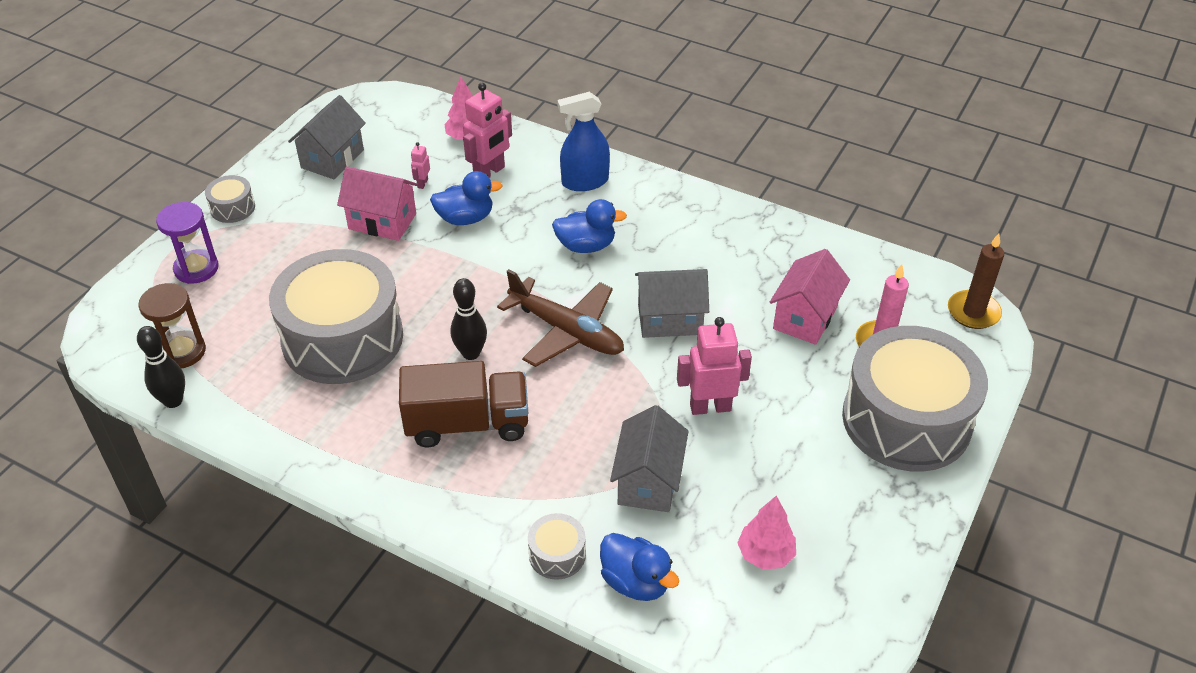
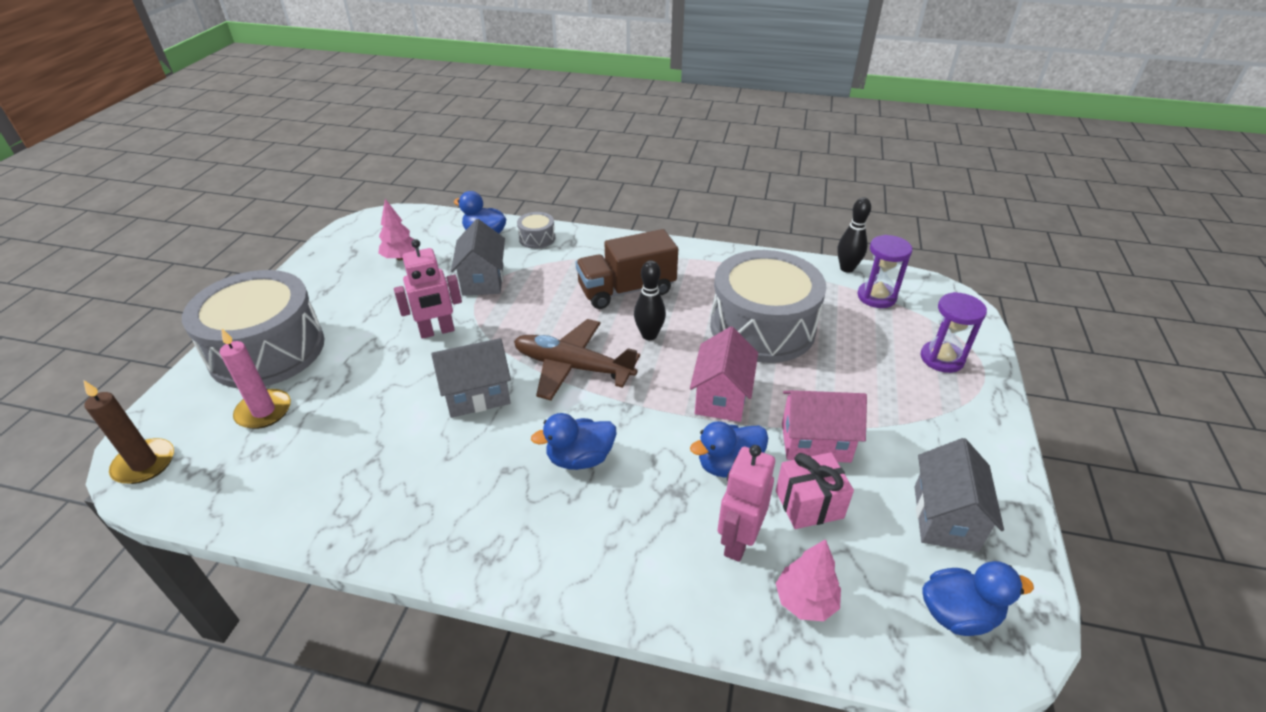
camera: 165 degrees right, 5 degrees down
brown hourglass [138,283,206,368] -> purple hourglass [857,235,912,308]
grey drum [205,175,255,223] -> none
pink robot [411,142,430,189] -> pink gift [776,452,854,529]
blue spray bottle [557,92,610,191] -> none
pink house [770,249,850,345] -> pink house moved to [690,326,758,422]
none -> blue duck [922,561,1034,636]

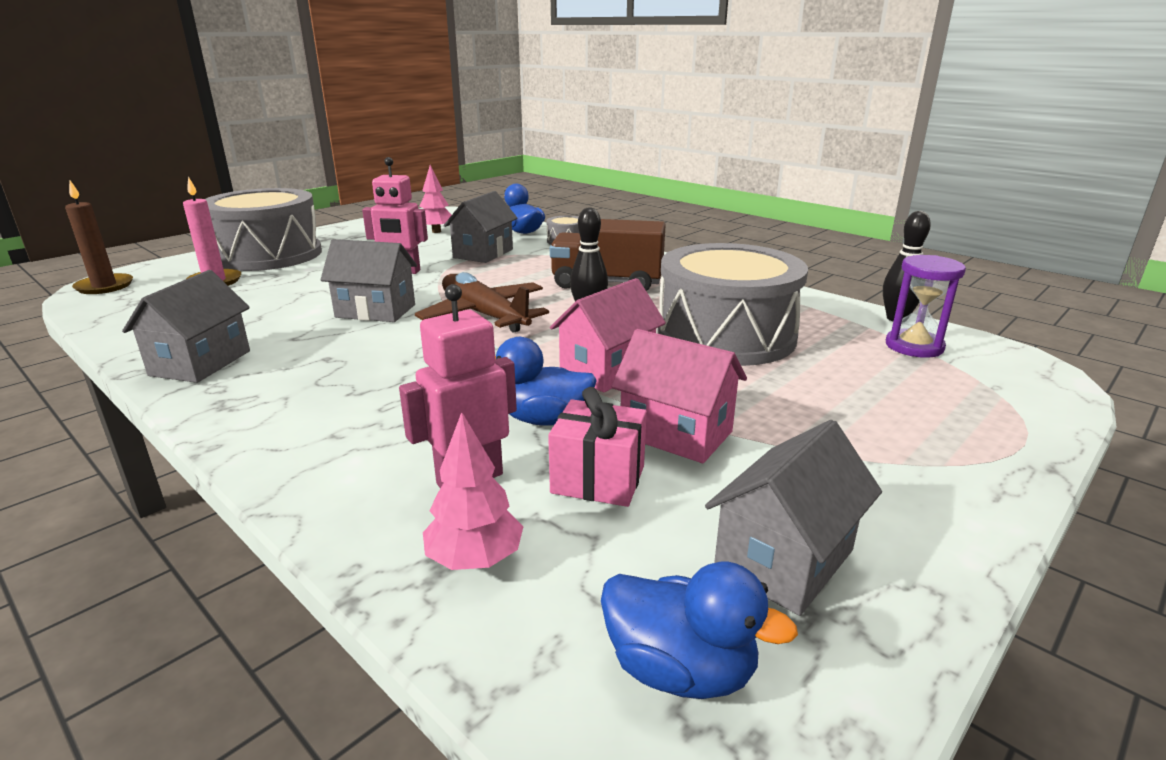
camera: 30 degrees right, 15 degrees down
blue duck [531,413,616,470] -> none
purple hourglass [921,292,987,373] -> none
none -> grey house [122,270,250,383]

